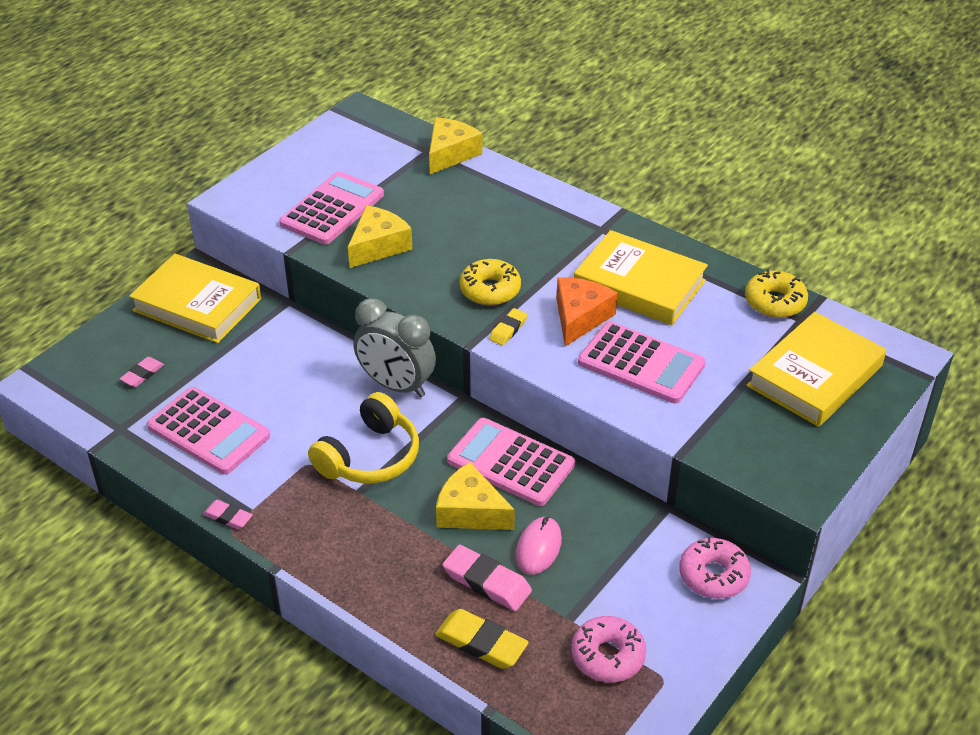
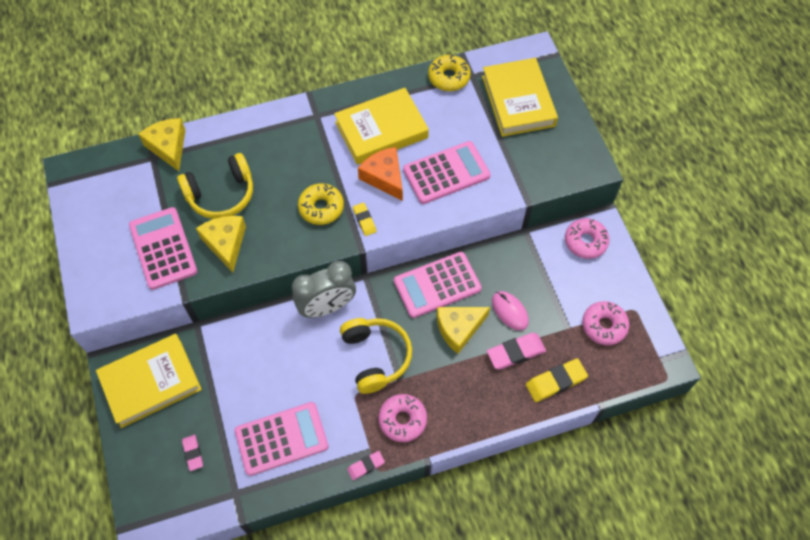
camera: 55 degrees left, 20 degrees up
none -> yellow headphones [177,153,253,219]
none -> pink donut [379,394,427,442]

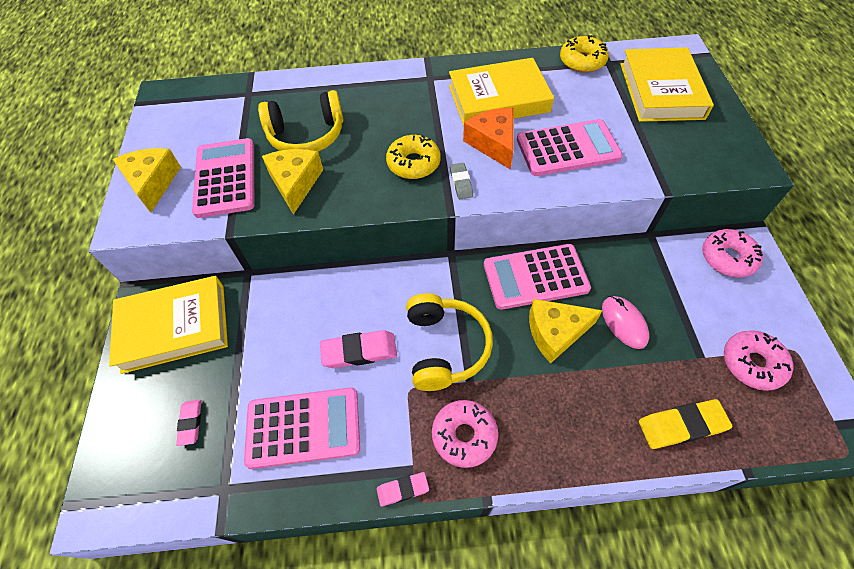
camera: 15 degrees right, 5 degrees down
yellow cheese [138,118,186,171] -> yellow cheese moved to [113,148,181,213]
grey clock [292,261,356,318] -> none
yellow eraser [353,203,377,236] -> grey eraser [450,163,473,199]
pink eraser [487,333,546,369] -> pink eraser moved to [320,330,397,368]

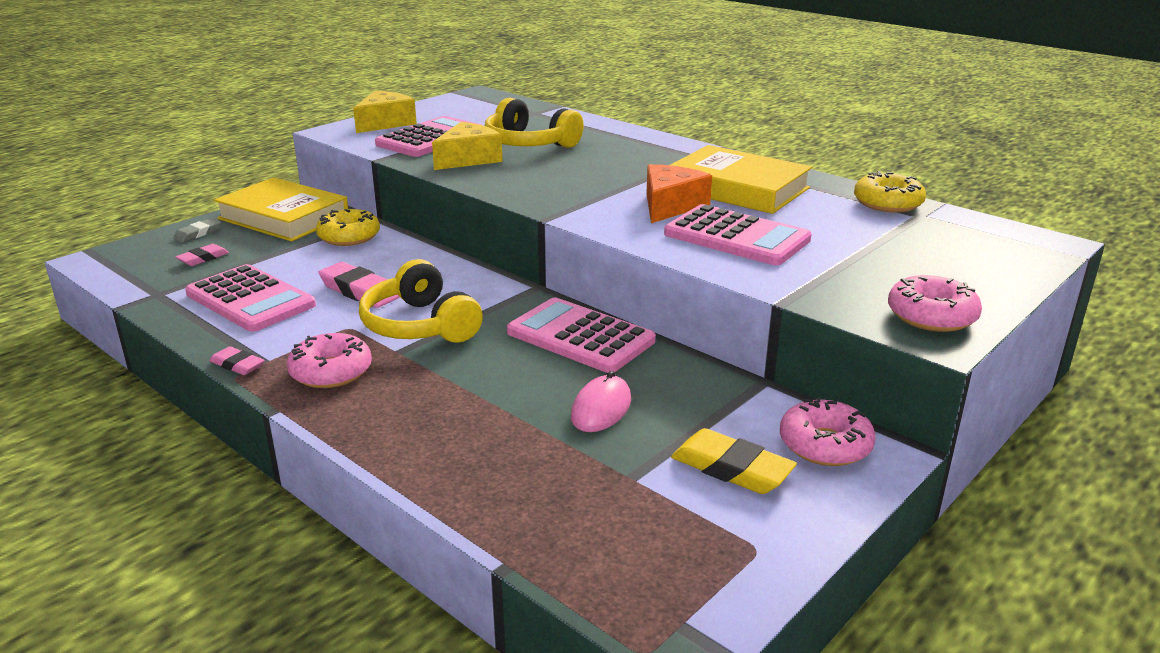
camera: 45 degrees right, 30 degrees down
yellow donut [386,135,441,179] -> yellow donut moved to [316,209,380,246]
yellow headphones [406,293,493,391] -> yellow headphones turned 105 degrees clockwise [359,259,483,343]
grey eraser [450,163,473,199] -> grey eraser moved to [173,218,221,243]
yellow cheese [529,299,603,363] -> none
yellow book [620,47,714,122] -> none
yellow eraser [639,399,733,449] -> yellow eraser moved to [671,428,797,494]
pink donut [724,330,793,391] -> pink donut moved to [888,275,982,332]

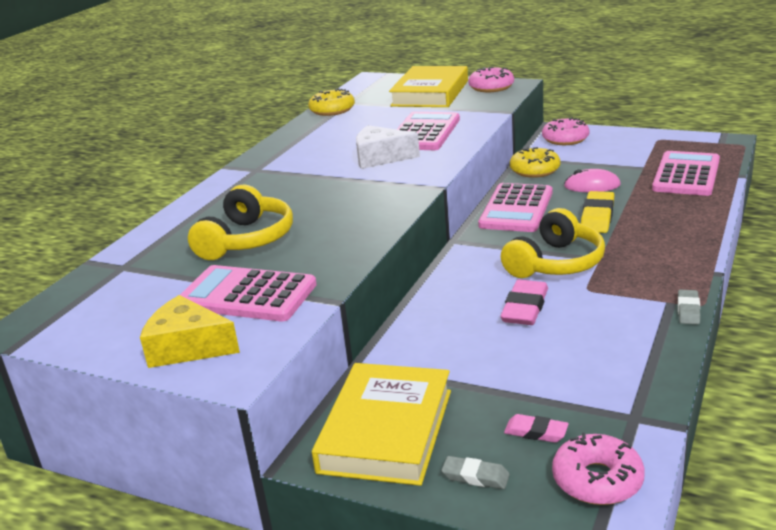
camera: 105 degrees left, 0 degrees up
pink calculator [185,264,316,332] -> pink calculator moved to [652,151,720,196]
pink eraser [209,346,265,375] -> grey eraser [678,290,700,325]
pink donut [287,333,372,388] -> pink donut moved to [552,432,645,505]
yellow donut [316,209,380,246] -> yellow donut moved to [510,147,560,178]
yellow cheese [432,122,503,170] -> none
orange cheese [646,164,712,223] -> white cheese [356,125,420,169]
yellow book [670,145,812,214] -> yellow book moved to [389,66,468,107]
yellow eraser [671,428,797,494] -> yellow eraser moved to [581,191,614,233]

